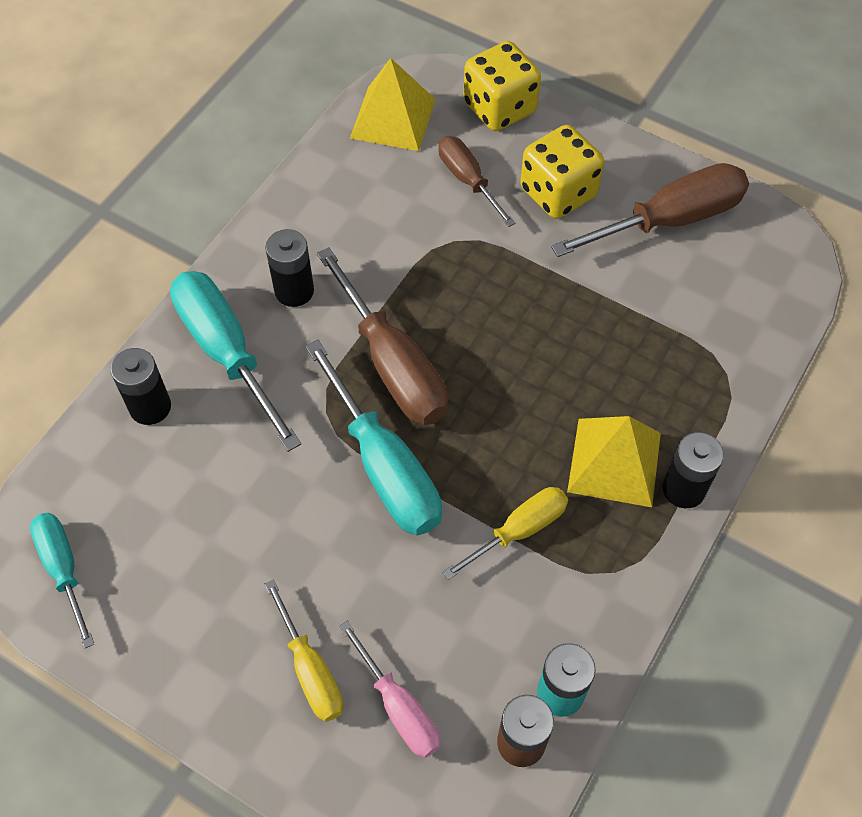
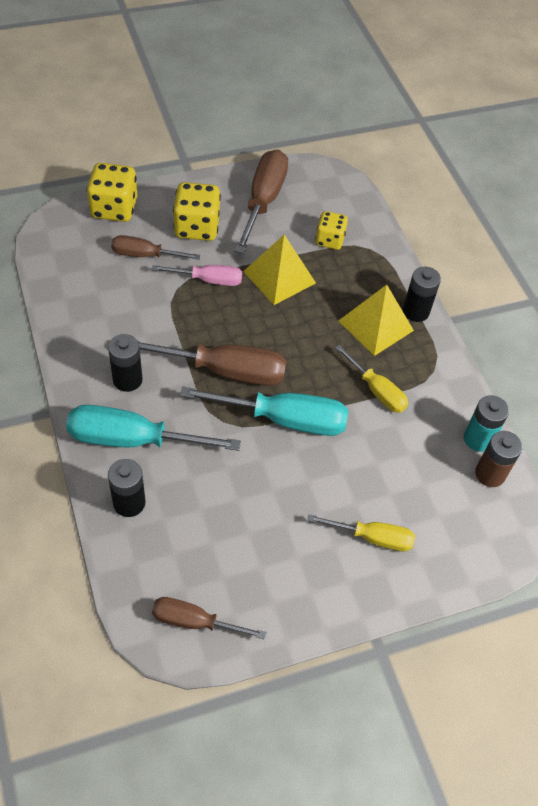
camera: 55 degrees left, 5 degrees down
turquoise screwdriver [30,513,95,648] -> brown screwdriver [152,597,266,640]
pink screwdriver [339,621,440,758] -> pink screwdriver moved to [152,265,242,286]
yellow pyramid [350,58,436,151] -> yellow pyramid moved to [243,235,316,305]
yellow screwdriver [442,487,568,580] -> yellow screwdriver turned 135 degrees clockwise [335,345,408,413]
none -> yellow dice [315,211,348,250]

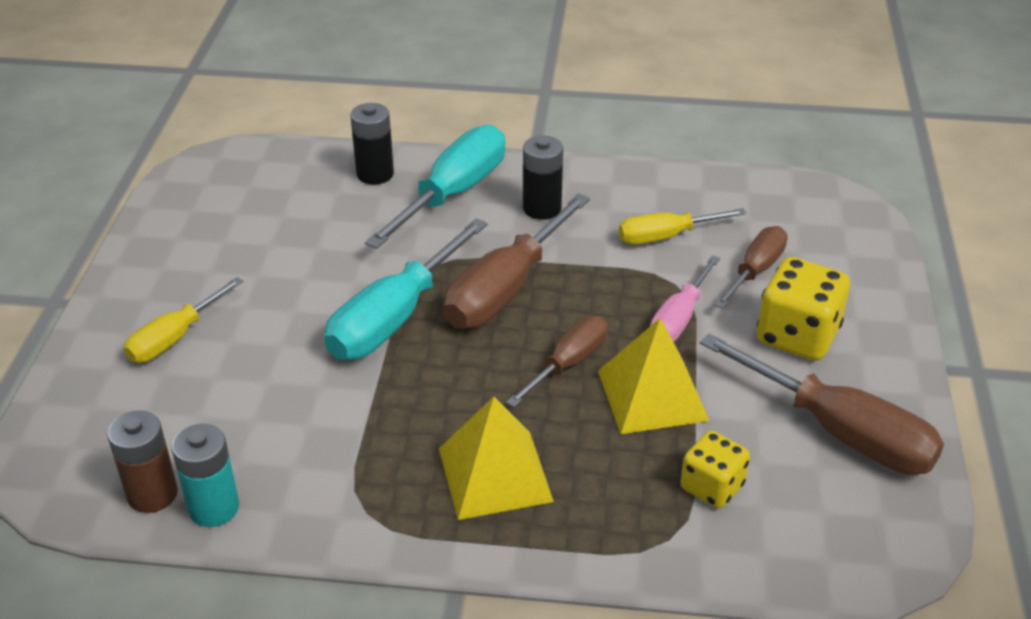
camera: 120 degrees right, 15 degrees down
yellow dice [86,163,137,222] -> none
brown screwdriver [152,597,266,640] -> brown screwdriver moved to [506,316,607,407]
yellow screwdriver [335,345,408,413] -> yellow screwdriver moved to [619,208,747,245]
black battery [403,267,441,322] -> none

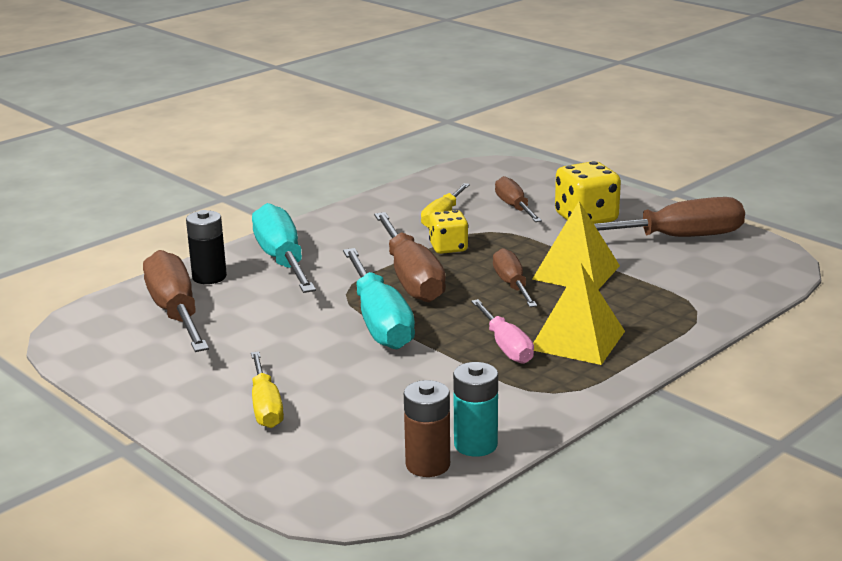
camera: 50 degrees left, 15 degrees down
black battery [523,136,563,220] -> none
pink screwdriver [650,255,720,342] -> pink screwdriver moved to [471,299,534,364]
yellow dice [681,431,750,508] -> yellow dice moved to [429,210,469,254]
none -> brown screwdriver [143,250,209,352]

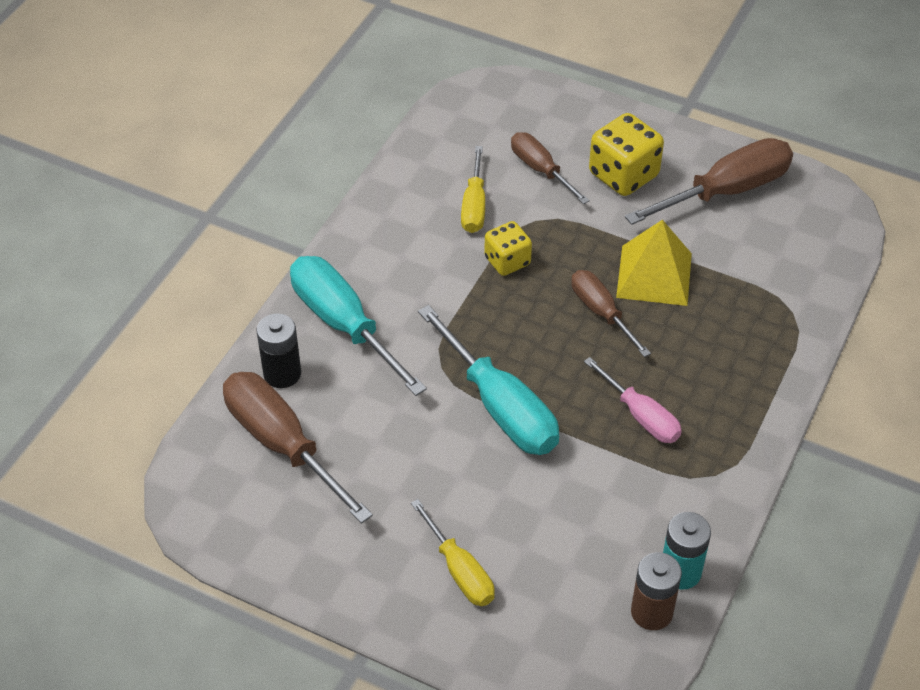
camera: 20 degrees left, 25 degrees up
brown screwdriver [374,212,446,303] -> none
yellow pyramid [533,263,625,365] -> none

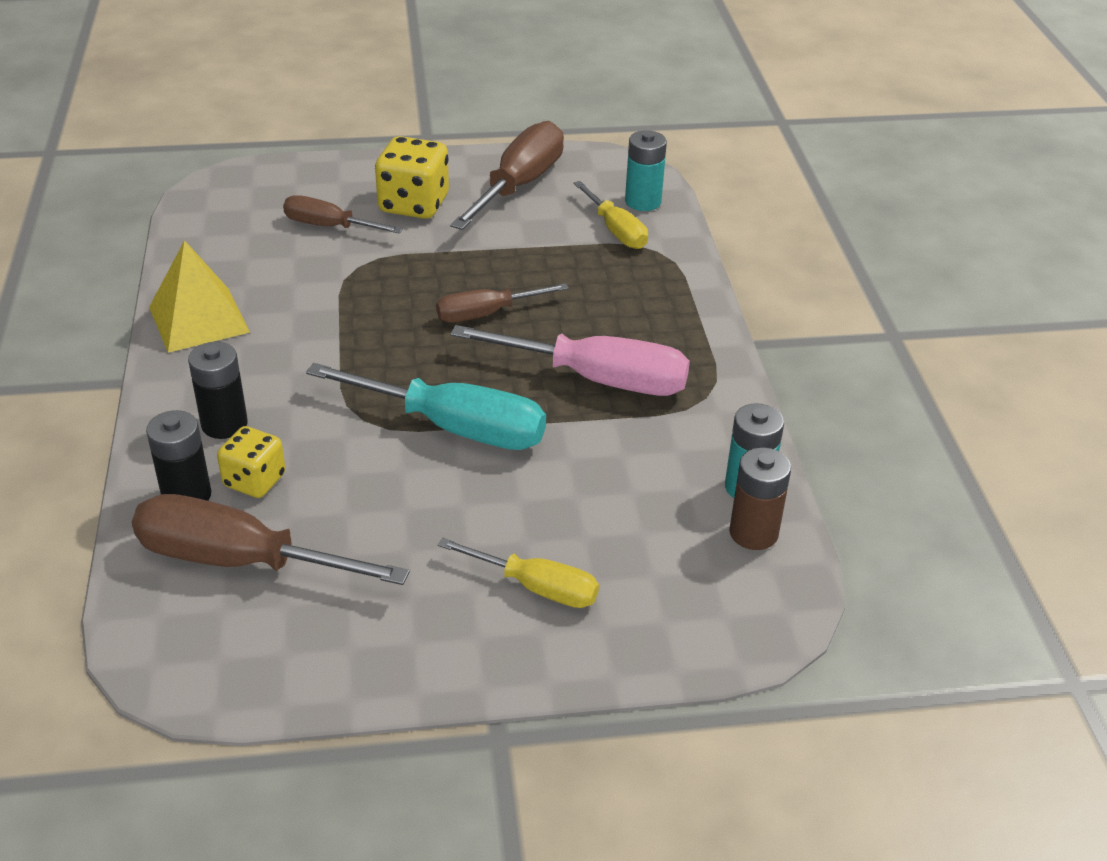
camera: 35 degrees left, 10 degrees down
turquoise screwdriver [290,256,427,396] -> black battery [188,342,248,439]
yellow screwdriver [461,146,485,233] -> yellow screwdriver moved to [573,181,648,249]
yellow dice [484,221,532,276] -> yellow dice moved to [217,426,286,498]
brown screwdriver [571,270,651,357] -> brown screwdriver turned 45 degrees counterclockwise [436,283,569,323]
pink screwdriver [584,357,682,443] -> pink screwdriver [450,325,690,396], size x1.68
yellow pyramid [616,220,692,306] -> yellow pyramid moved to [149,240,250,353]
none -> turquoise battery [625,130,667,211]

